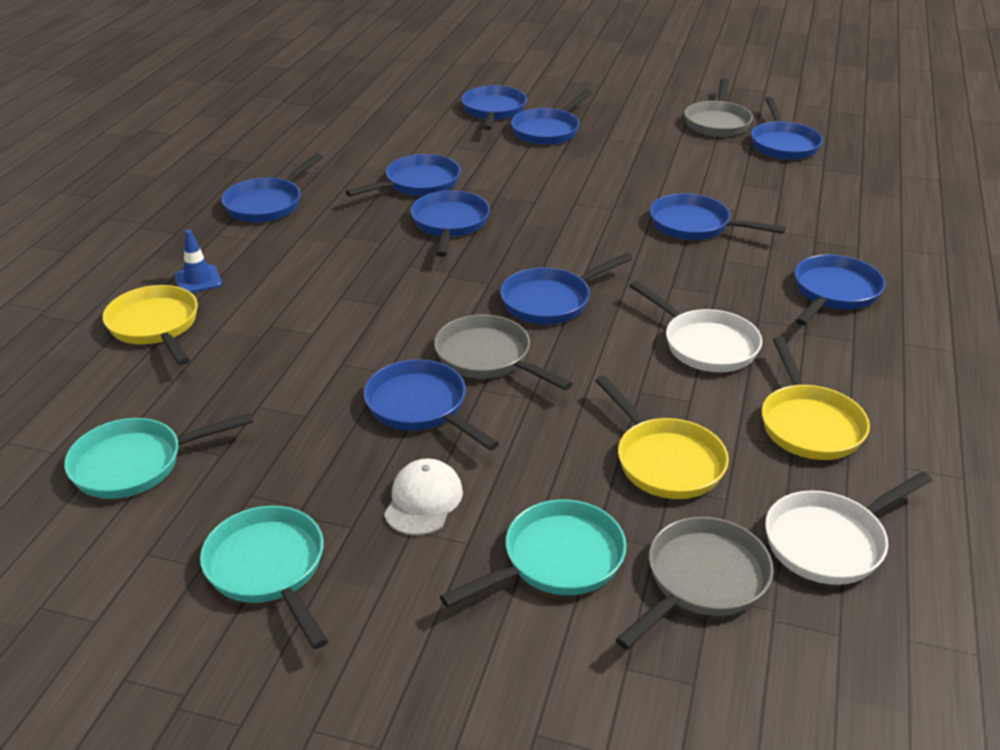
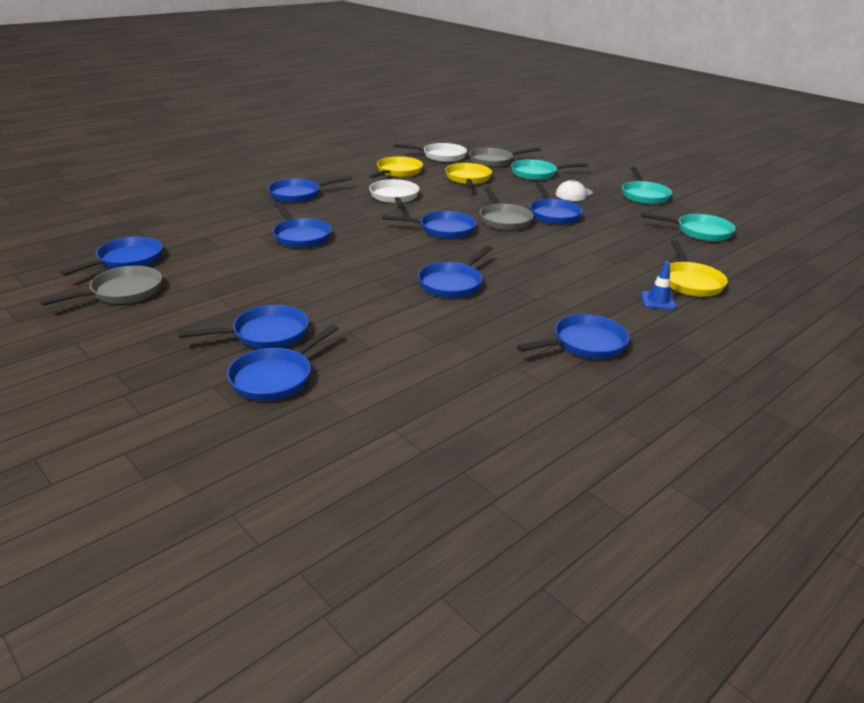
camera: 150 degrees left, 5 degrees down
blue pan [346,154,461,197] -> none

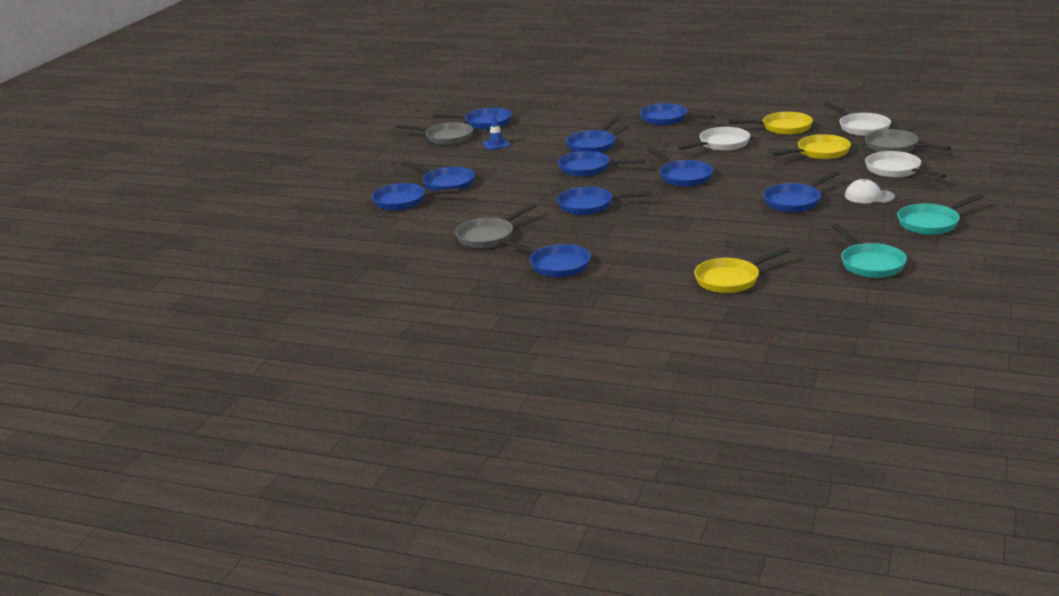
camera: 65 degrees right, 5 degrees down
grey pan [480,187,533,231] -> grey pan moved to [455,203,537,248]
turquoise pan [511,159,589,180] -> white pan [865,151,946,178]
blue traffic cone [641,261,676,310] -> blue traffic cone moved to [483,114,510,150]
none -> blue pan [558,151,645,177]

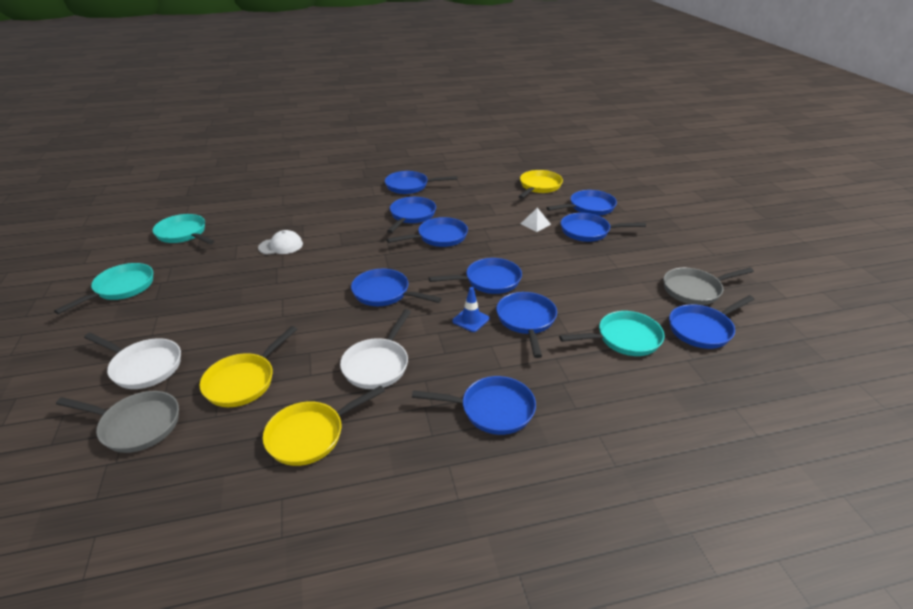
camera: 145 degrees right, 10 degrees up
grey pan [455,203,537,248] -> none
blue traffic cone [483,114,510,150] -> blue traffic cone moved to [452,287,490,332]
yellow pan [694,247,790,293] -> yellow pan moved to [518,170,563,199]
blue pan [763,171,840,212] -> blue pan moved to [387,197,436,233]
white pan [824,102,891,136] -> none
white cap [845,179,895,203] -> white cap moved to [258,230,303,255]
none -> white pyramid [521,208,551,232]
none -> turquoise pan [559,311,665,356]

